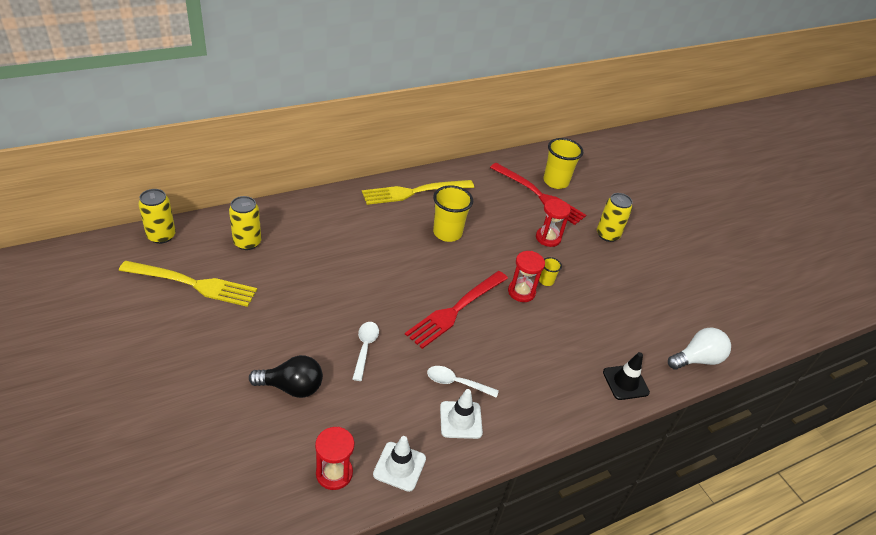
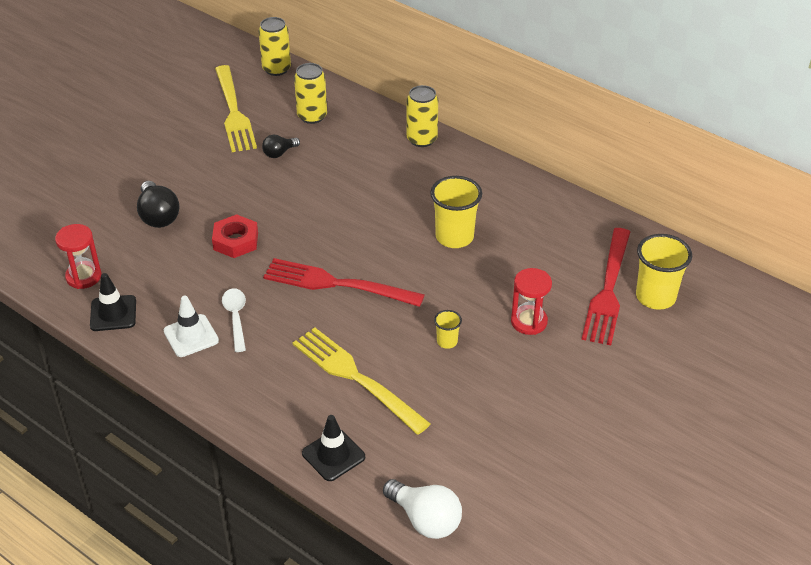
camera: 70 degrees right, 0 degrees up
white spoon [352,322,379,381] -> red nut [212,214,258,258]
yellow fork [362,180,474,205] -> yellow fork moved to [293,327,431,435]
white traffic cone [373,436,426,492] -> black traffic cone [90,273,136,331]
red hourglass [508,251,545,302] -> none
yellow can [597,193,632,242] -> yellow can moved to [407,85,438,147]
none -> black light bulb [262,135,300,158]

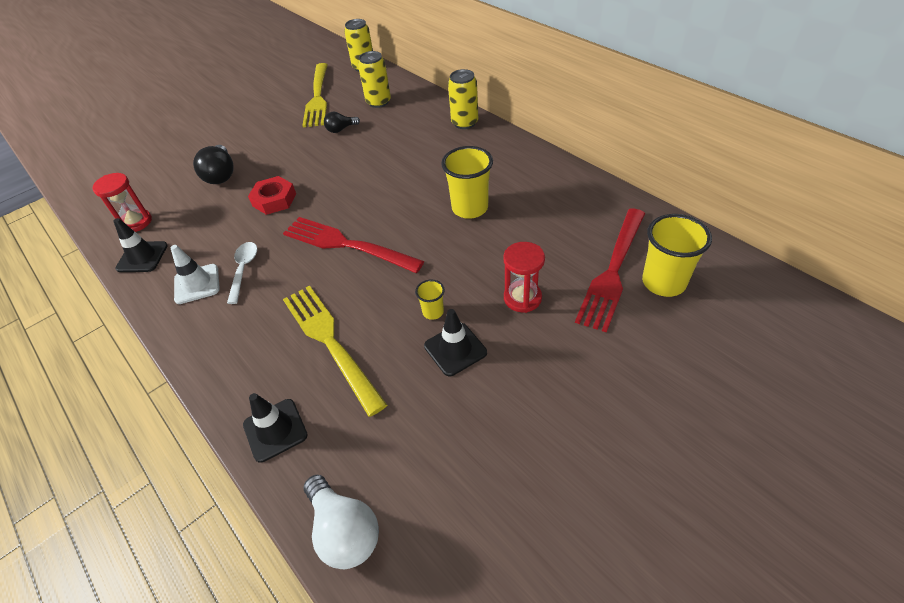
camera: 15 degrees right, 5 degrees up
none -> black traffic cone [424,309,487,376]

